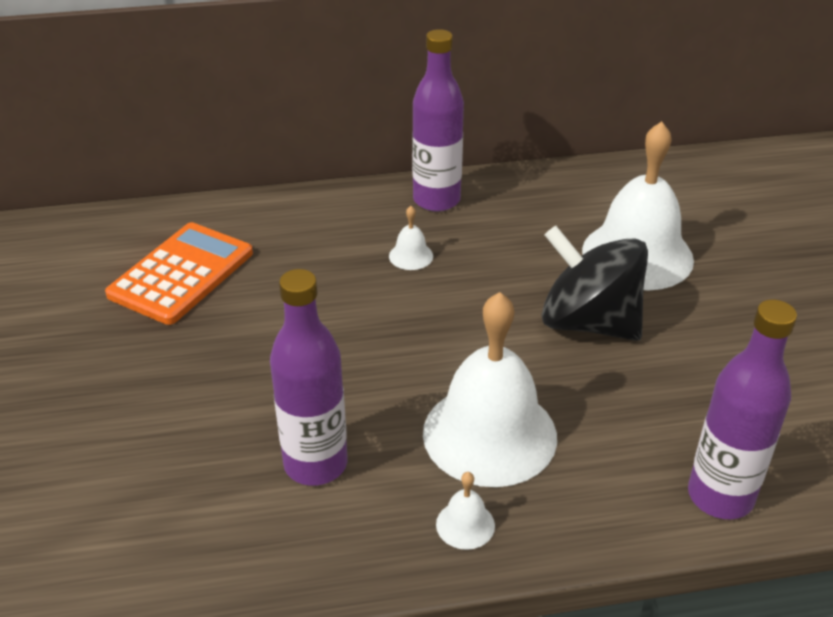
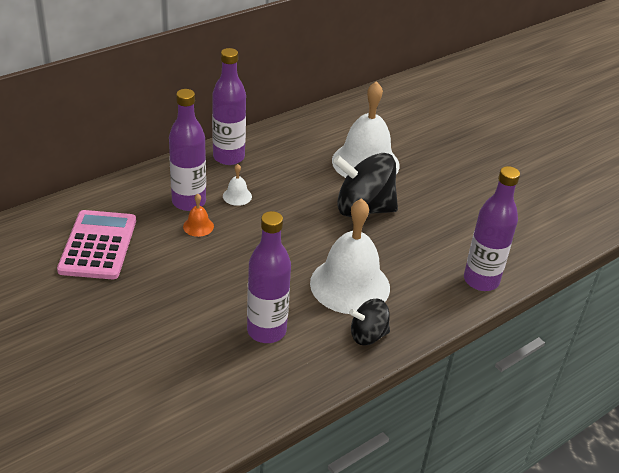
camera: 30 degrees left, 0 degrees up
orange calculator [105,222,253,325] -> pink calculator [57,210,136,279]
white bell [436,472,495,550] -> black spinning top [349,299,390,345]
none -> purple bottle [169,89,206,211]
none -> orange bell [183,194,214,237]

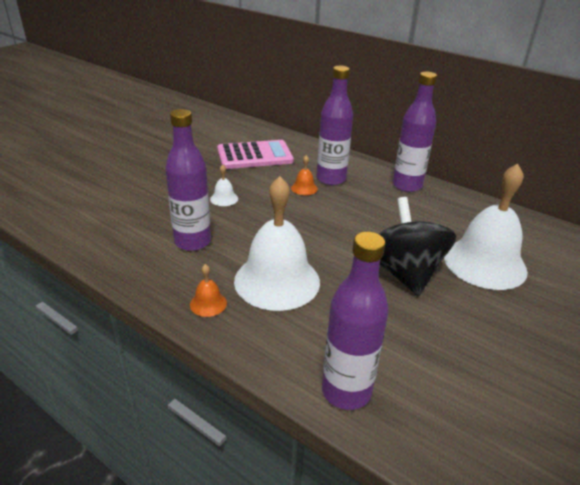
camera: 75 degrees right, 5 degrees down
white bell [223,164,252,206] -> white bell moved to [210,164,238,206]
black spinning top [349,299,390,345] -> orange bell [190,264,227,317]

